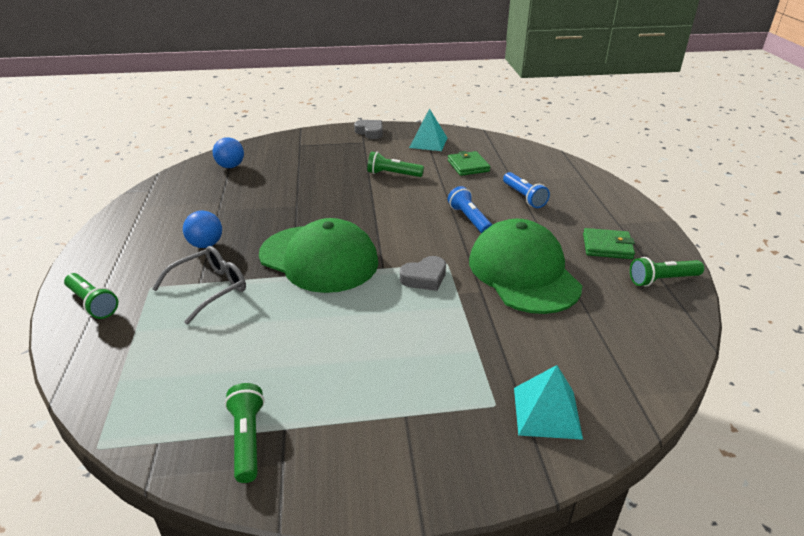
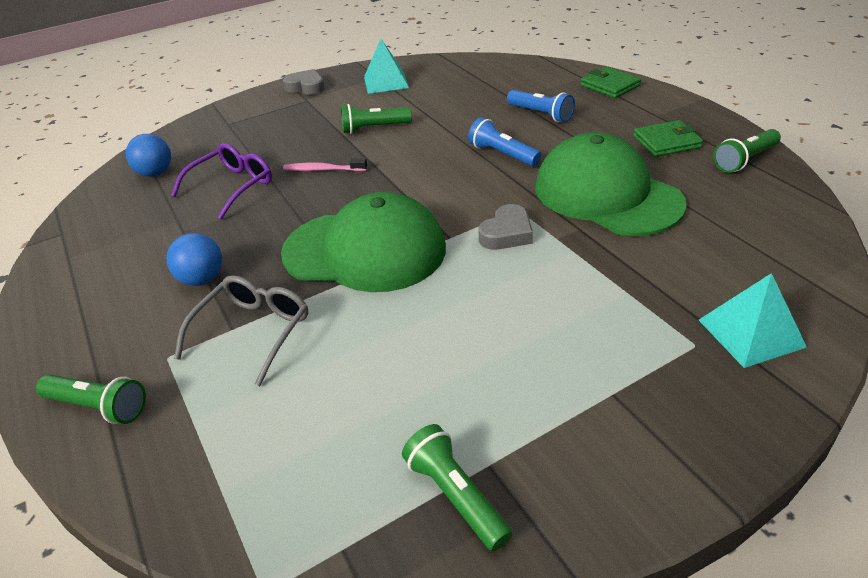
camera: 20 degrees left, 5 degrees up
green wallet [448,151,490,176] -> green wallet moved to [580,67,641,98]
none -> purple glasses [171,143,272,220]
none -> pink toothbrush [283,159,367,171]

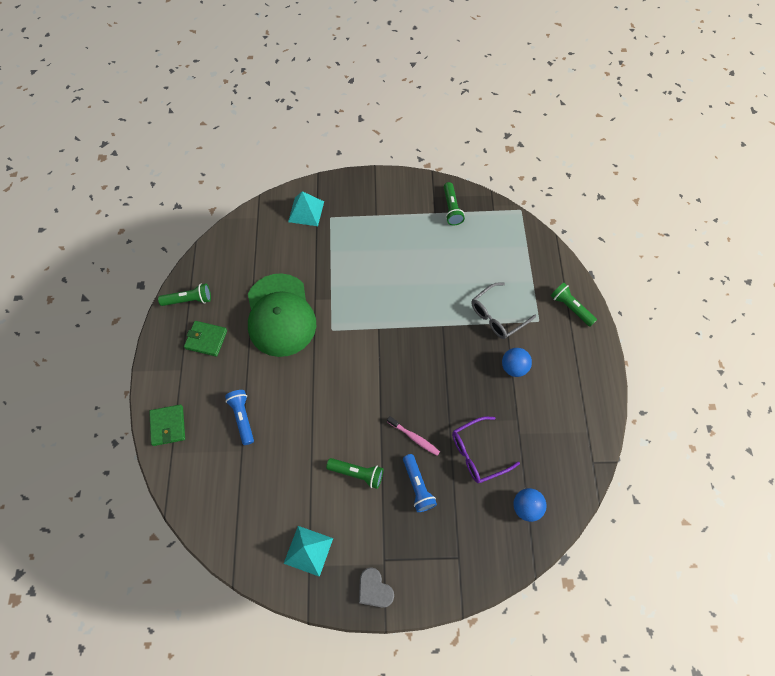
camera: 155 degrees left, 25 degrees up
green cap [281,192,446,292] -> none
blue flashlight [468,117,541,166] -> blue flashlight moved to [403,454,437,512]
grey heart [479,204,533,250] -> none

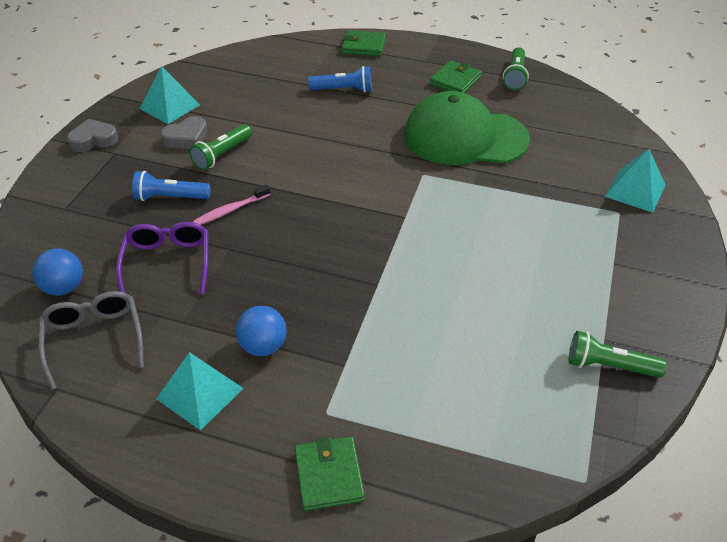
camera: 110 degrees right, 20 degrees down
grey glasses [472,283,536,339] -> grey glasses moved to [38,291,144,390]
green flashlight [551,283,597,327] -> green wallet [295,436,365,511]
none -> turquoise pyramid [156,352,244,431]
none -> grey heart [161,116,208,149]

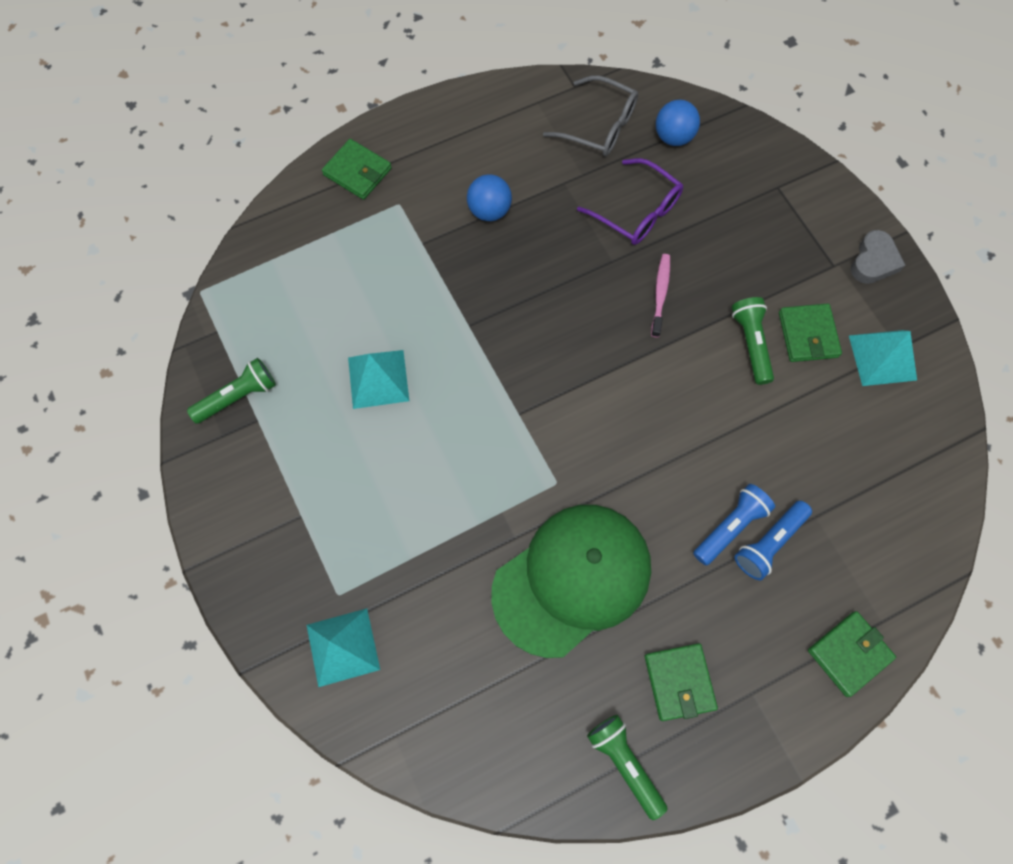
camera: 135 degrees right, 25 degrees up
blue flashlight [132,171,211,201] -> blue flashlight moved to [693,484,775,566]
turquoise pyramid [156,352,244,431] -> turquoise pyramid moved to [348,350,409,409]
grey heart [161,116,208,149] -> green wallet [779,304,842,362]

